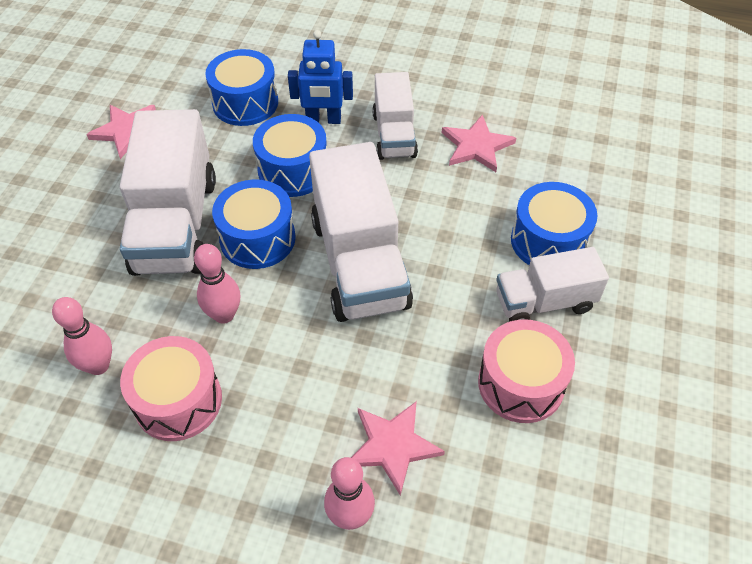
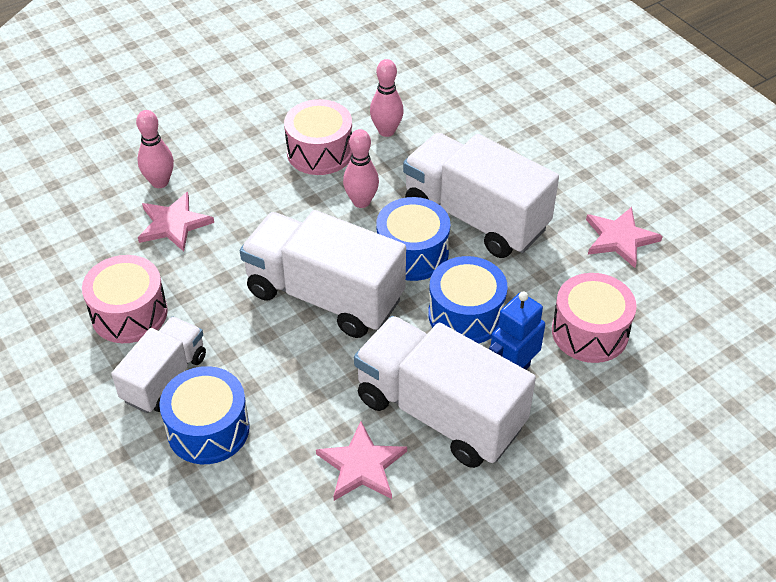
camera: 130 degrees right, 5 degrees down
blue drum [205,49,278,126] -> pink drum [552,273,637,363]
white truck [372,72,418,160] -> white truck [354,316,536,468], size x1.69

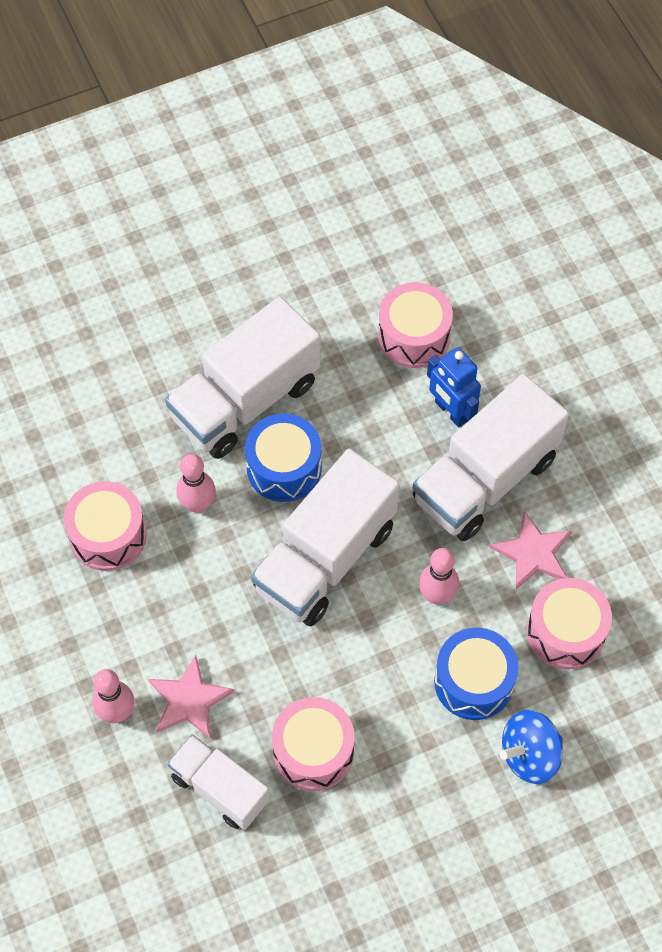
camera: 80 degrees left, 15 degrees up
white truck [111,316,206,413] -> white truck moved to [168,735,270,830]
pink bowling pin [370,59,404,137] -> pink bowling pin moved to [419,548,459,604]
blue drum [428,256,508,343] -> none
pink star [586,207,663,268] -> none
none -> blue spinning top [500,710,563,784]
none -> pink drum [527,578,612,669]

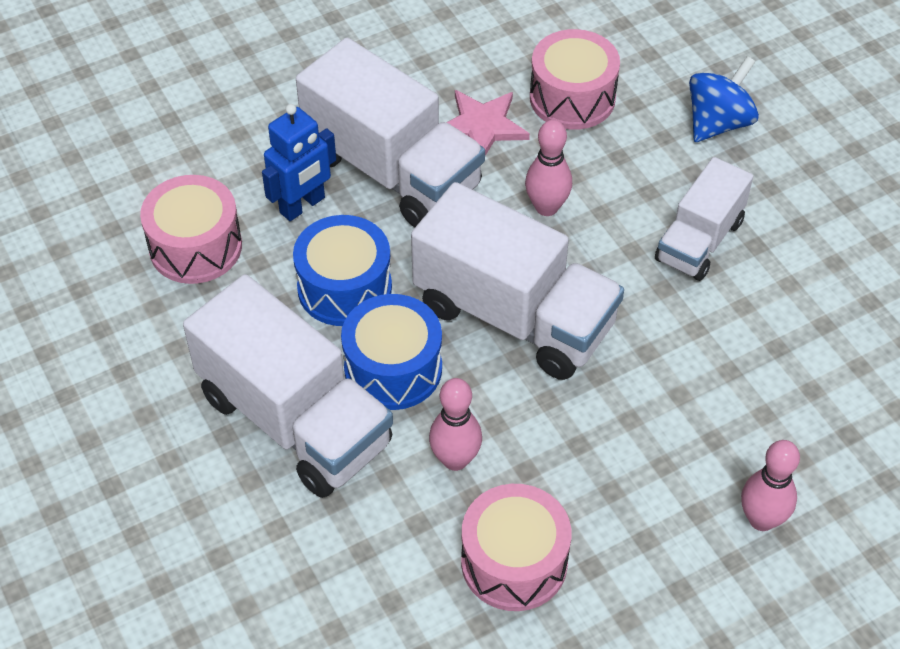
camera: 95 degrees left, 10 degrees down
pink star [148,655,235,739] -> none
white truck [168,735,270,830] -> white truck moved to [655,157,753,281]
pink drum [272,697,355,791] -> none
blue drum [434,628,518,720] -> blue drum moved to [293,215,392,326]
blue spinning top [500,710,563,784] -> blue spinning top turned 105 degrees counterclockwise [689,56,759,142]

